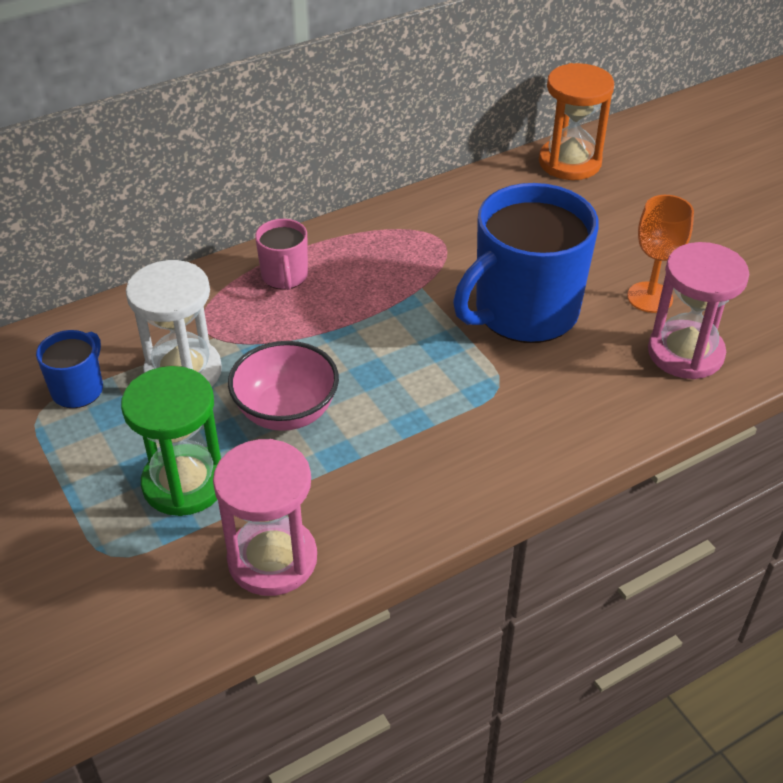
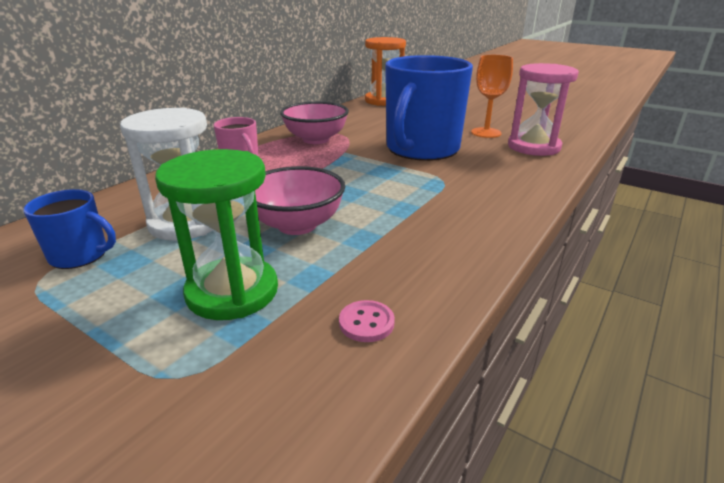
camera: 25 degrees left, 15 degrees down
blue mug [36,330,103,408] -> blue mug turned 105 degrees clockwise [23,189,116,269]
pink hourglass [213,439,317,596] -> pink button [339,300,395,342]
none -> pink bowl [280,101,349,144]

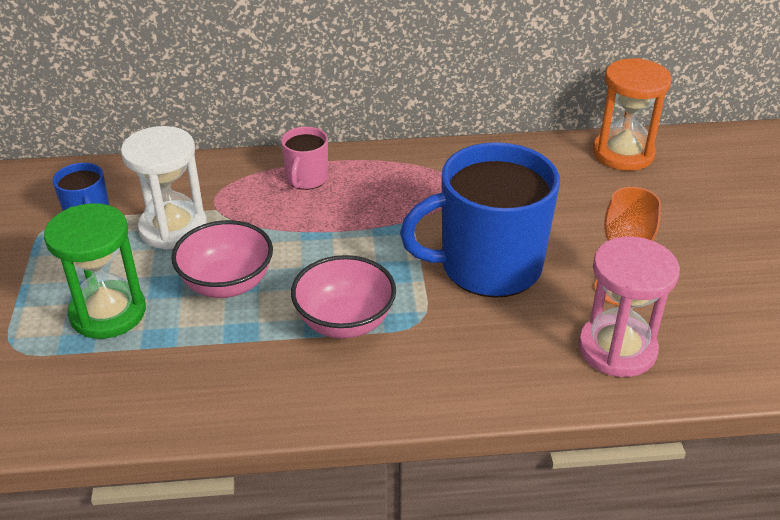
camera: 50 degrees right, 10 degrees up
pink bowl [280,101,349,144] -> pink bowl moved to [291,255,396,339]
pink button [339,300,395,342] -> none

